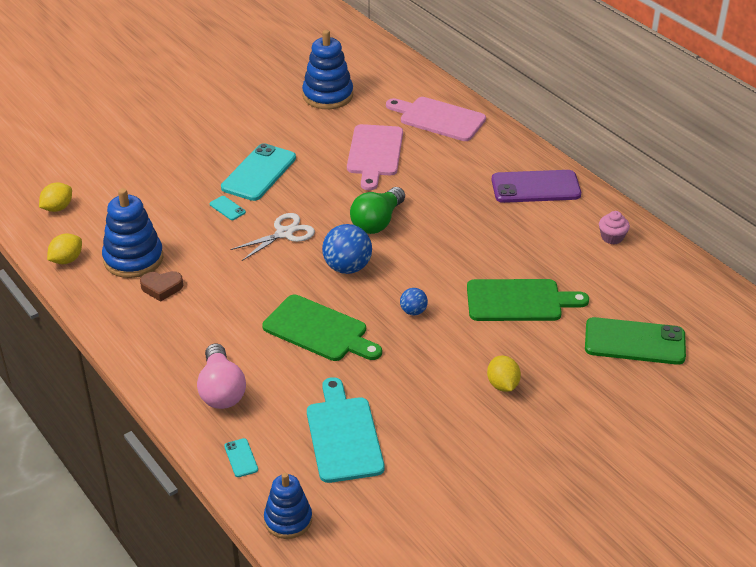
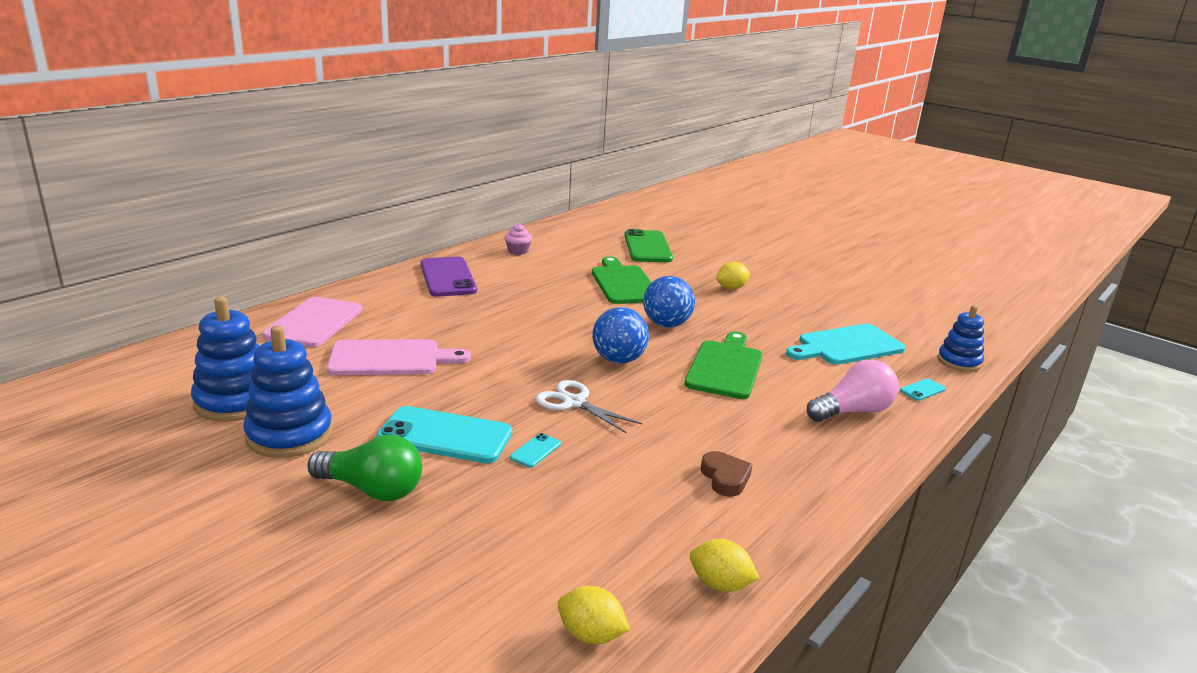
camera: 105 degrees left, 15 degrees down
blue stacking toy [102,188,163,278] -> blue stacking toy moved to [243,326,333,458]
green light bulb [350,187,405,234] -> green light bulb moved to [307,435,422,501]
blue ball [400,288,428,315] -> blue ball [643,276,695,327], size x1.85

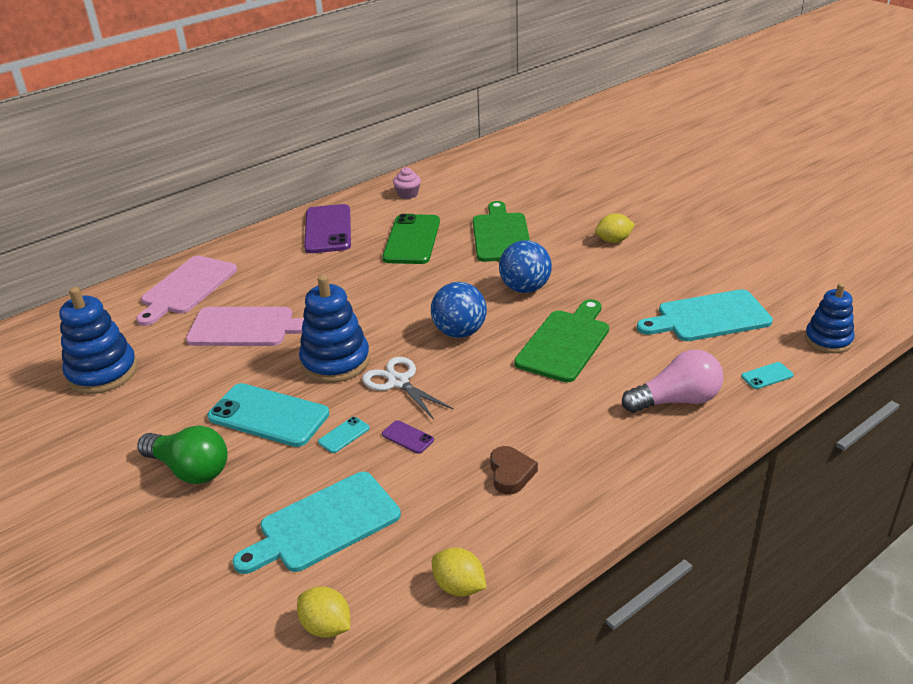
camera: 15 degrees right, 10 degrees up
blue stacking toy [243,326,333,458] -> blue stacking toy moved to [299,275,370,383]
green phone [624,229,673,262] -> green phone moved to [382,214,440,264]
none -> turquoise cutting board [232,472,401,574]
none -> purple phone [382,420,434,454]

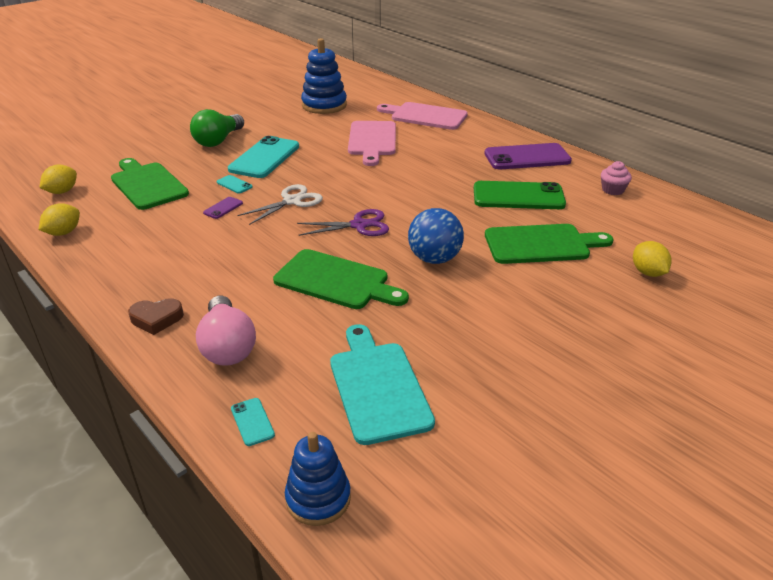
camera: 85 degrees right, 0 degrees up
turquoise cutting board [232,472,401,574] -> green cutting board [111,158,189,210]
blue stacking toy [299,275,370,383] -> none
blue ball [431,282,487,338] -> purple scissors [297,209,389,236]
brown heart [490,446,538,495] -> brown heart moved to [128,298,184,335]
yellow lemon [595,213,635,243] -> yellow lemon moved to [633,241,671,277]

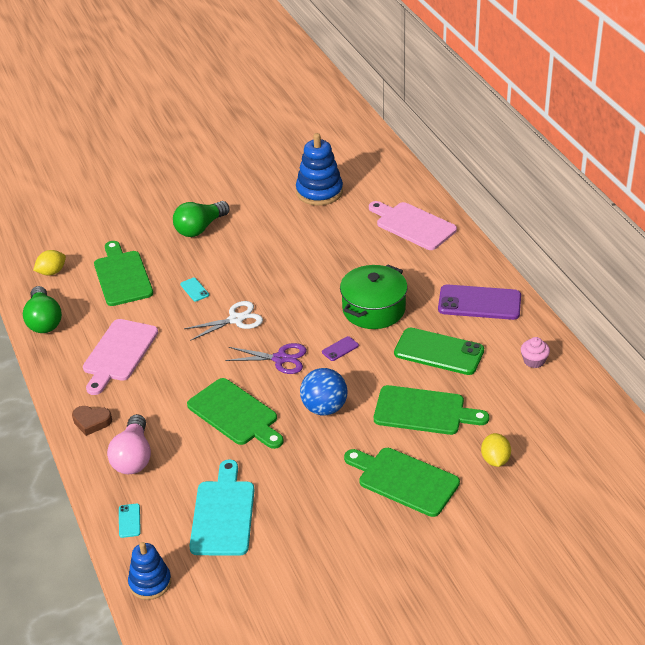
camera: 20 degrees right, 5 degrees up
yellow lemon [38,203,80,236] -> green light bulb [23,286,62,333]
purple phone [203,197,243,219] -> purple phone moved to [322,336,359,361]
turquoise phone [228,136,299,178] -> none
pink cutting board [348,121,396,166] -> pink cutting board moved to [83,319,158,395]
none -> green pot [340,264,408,329]
none -> green cutting board [344,448,460,517]

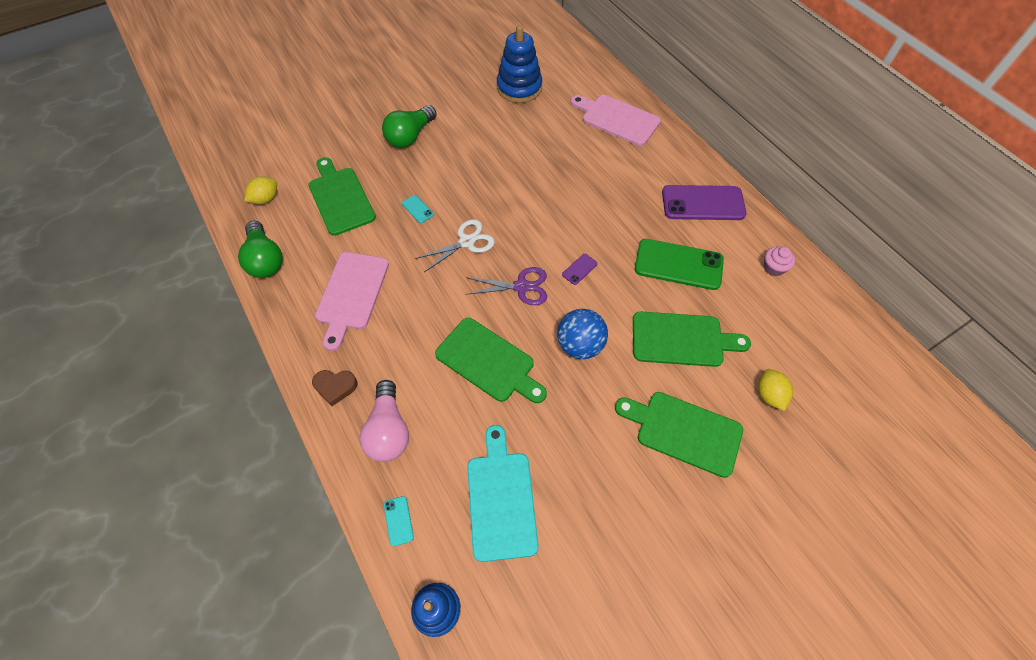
camera: 10 degrees left, 20 degrees up
green pot [340,264,408,329] -> none

